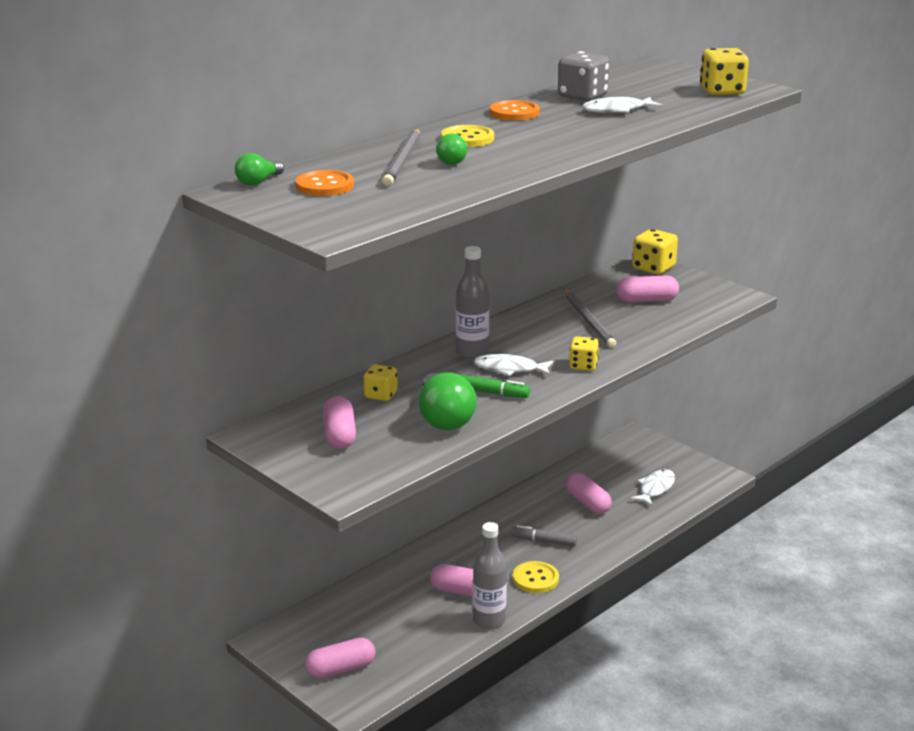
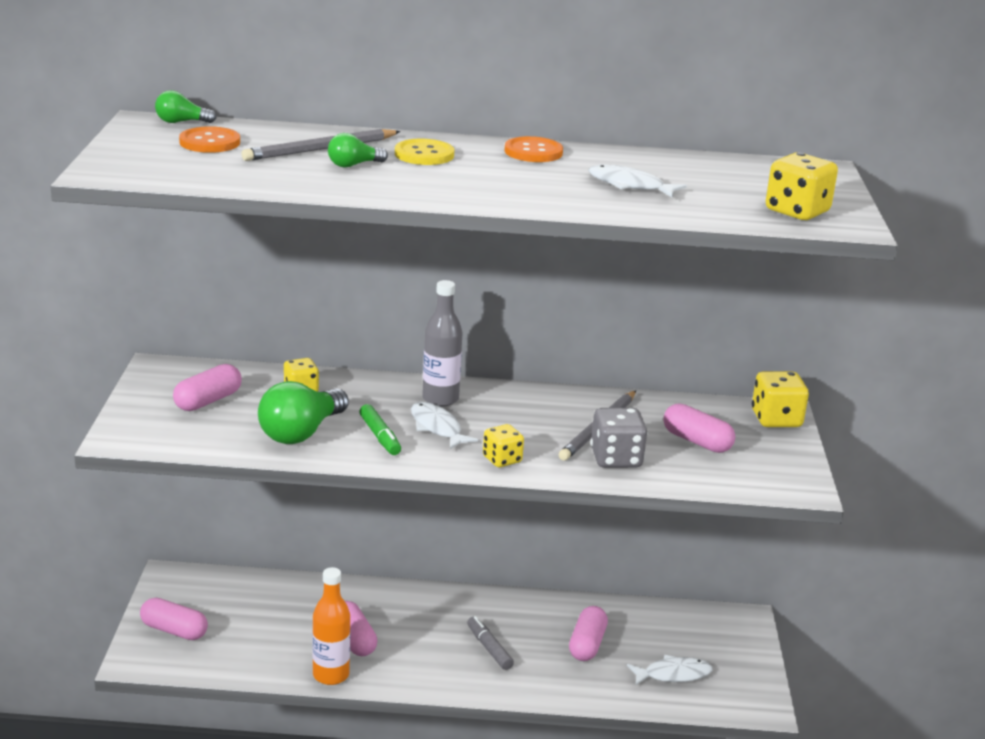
camera: 45 degrees right, 0 degrees up
grey bottle [473,522,507,629] -> orange bottle [312,567,350,685]
yellow button [513,561,559,593] -> none
grey dice [558,51,610,101] -> grey dice moved to [591,408,647,468]

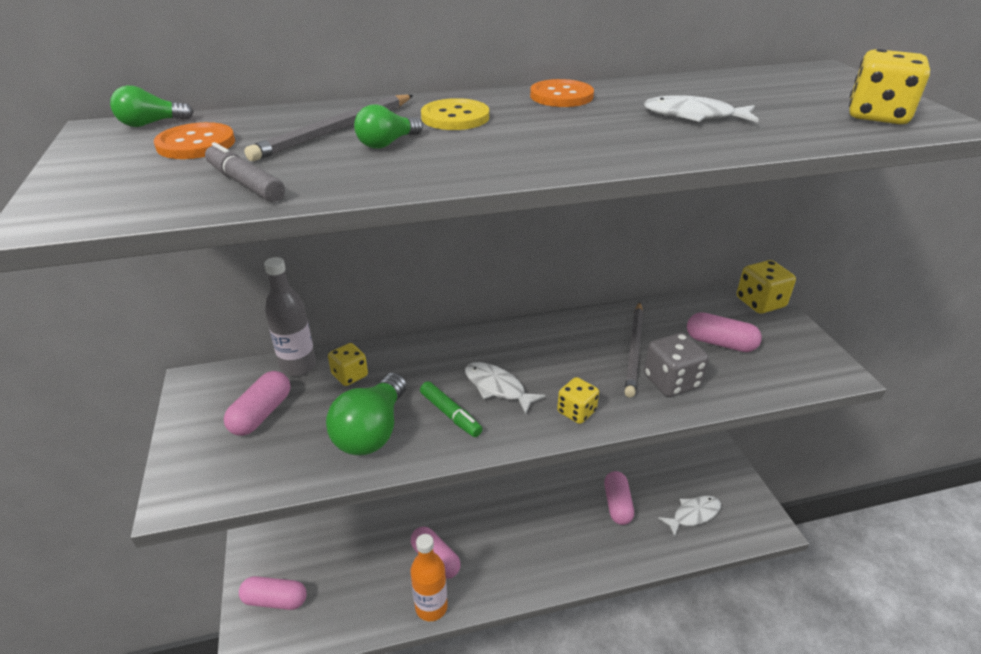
camera: 15 degrees left, 10 degrees up
grey bottle [422,280,463,407] -> grey bottle moved to [264,257,316,376]
grey marker [467,616,514,670] -> grey marker moved to [205,142,285,202]

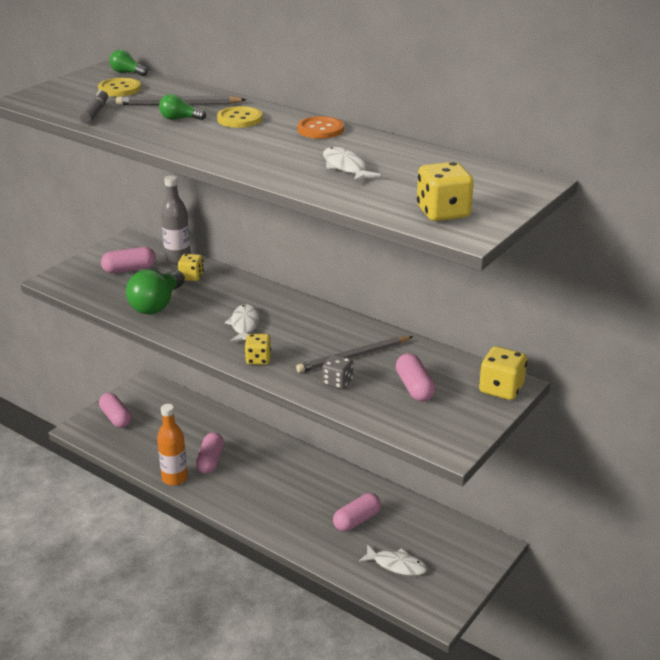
camera: 50 degrees right, 5 degrees down
orange button [154,122,235,159] -> yellow button [98,78,141,97]
green light bulb [326,373,406,455] -> green light bulb turned 45 degrees counterclockwise [126,269,185,314]
green marker [420,381,482,437] -> none
grey dice [644,333,709,397] -> grey dice [322,355,353,389], size x0.66

